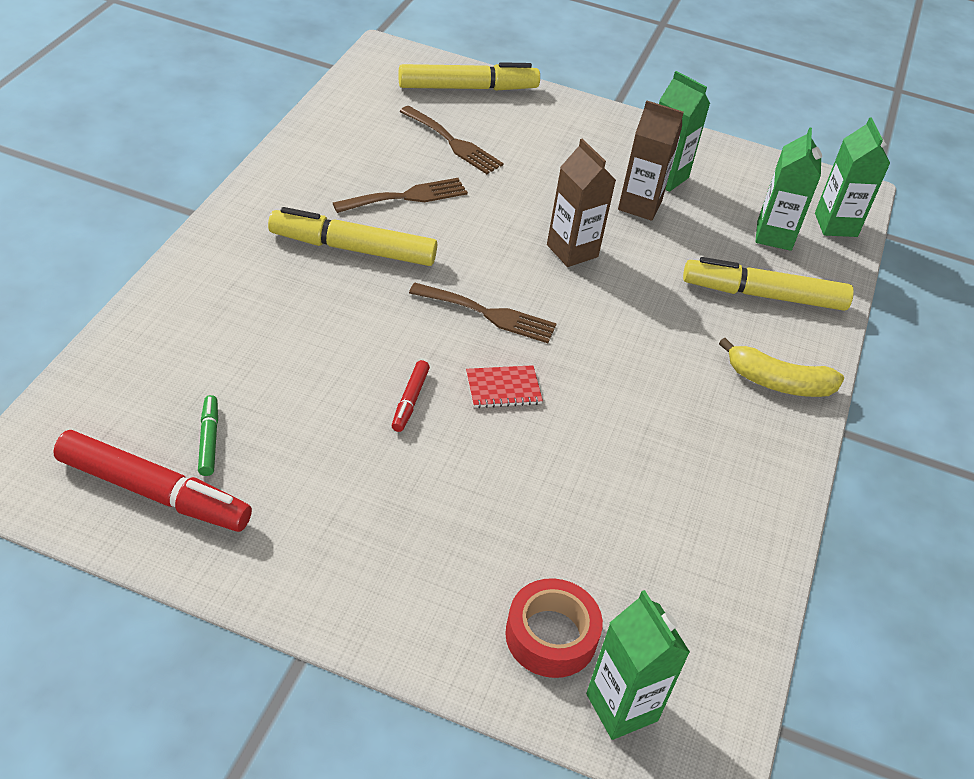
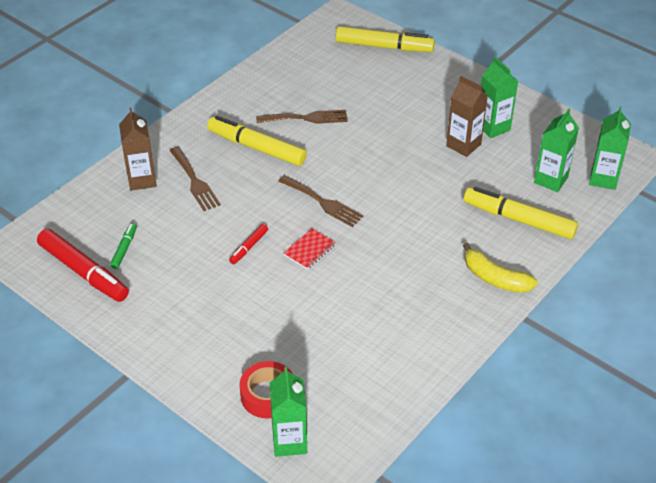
camera: 25 degrees right, 0 degrees up
brown fork [399,106,504,174] -> brown fork moved to [169,147,221,211]
red notebook [466,365,543,408] -> red notebook turned 60 degrees counterclockwise [283,229,336,269]
brown carton [547,138,616,267] -> brown carton moved to [119,107,157,191]

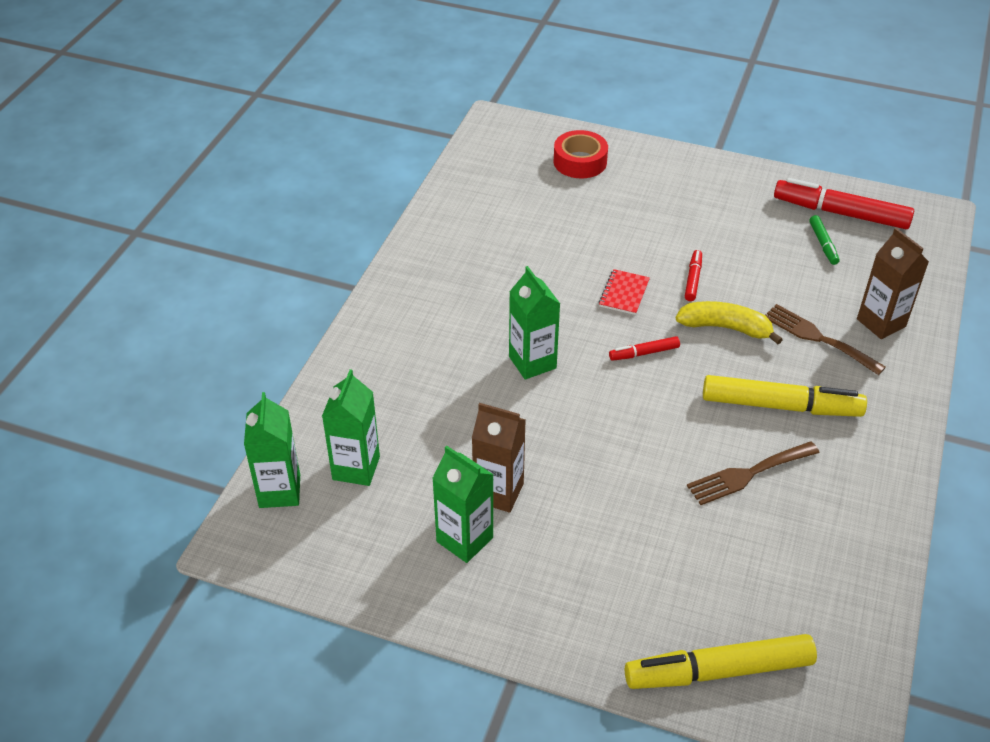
camera: 160 degrees right, 0 degrees up
green carton [269,367,307,457] -> green carton moved to [509,266,560,380]
brown fork [278,175,364,227] -> red marker [609,336,680,361]
yellow banana [463,243,538,293] -> yellow banana moved to [675,301,783,344]
yellow marker [464,187,578,239] -> none

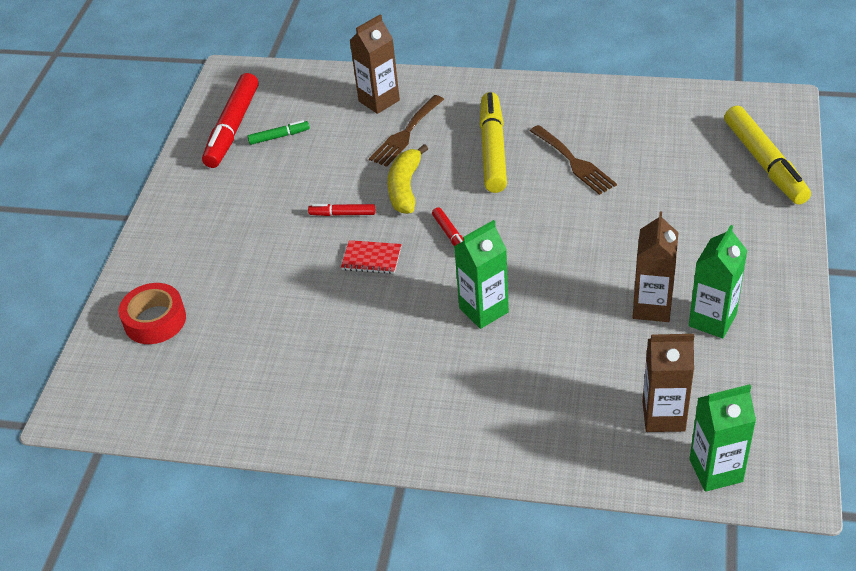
camera: 95 degrees left, 0 degrees up
green carton [322,369,380,486] -> brown carton [642,334,694,432]

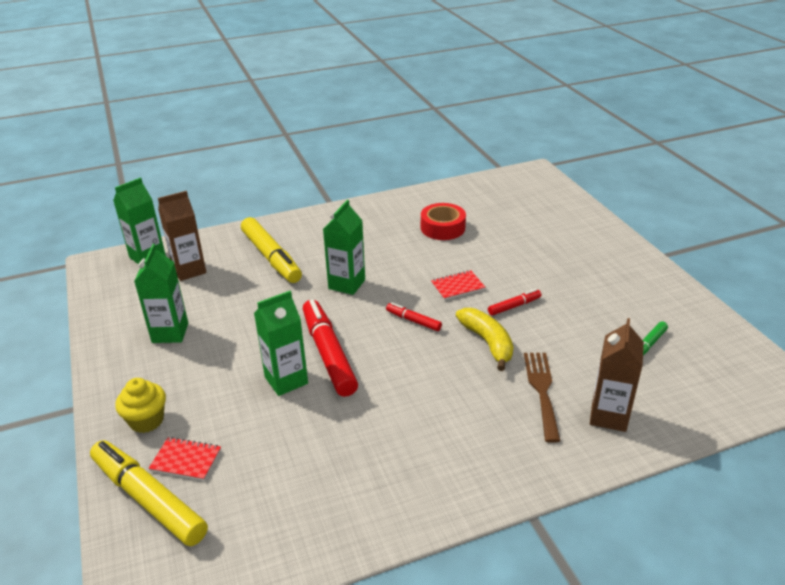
camera: 145 degrees right, 10 degrees down
red tape [119,283,186,344] -> red tape moved to [421,203,466,240]
red marker [202,73,258,168] -> red marker moved to [303,299,358,397]
yellow marker [480,92,507,193] -> yellow marker moved to [241,217,302,283]
brown fork [530,125,617,195] -> none
brown carton [632,212,679,322] -> none
none -> yellow cupcake [115,378,166,433]
none -> red notebook [148,437,221,481]
none -> green carton [254,291,308,396]

